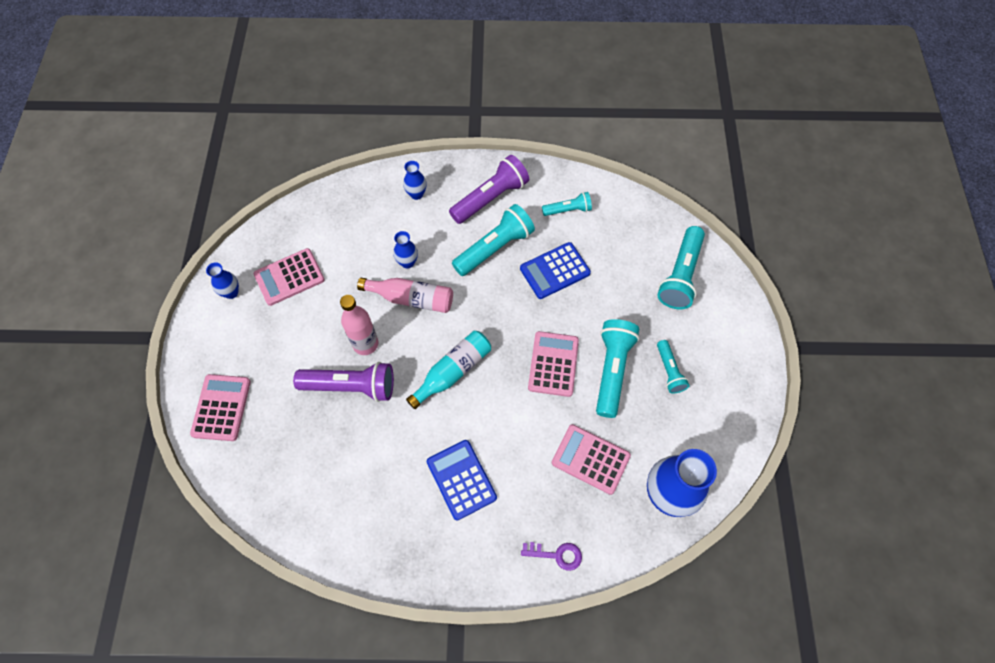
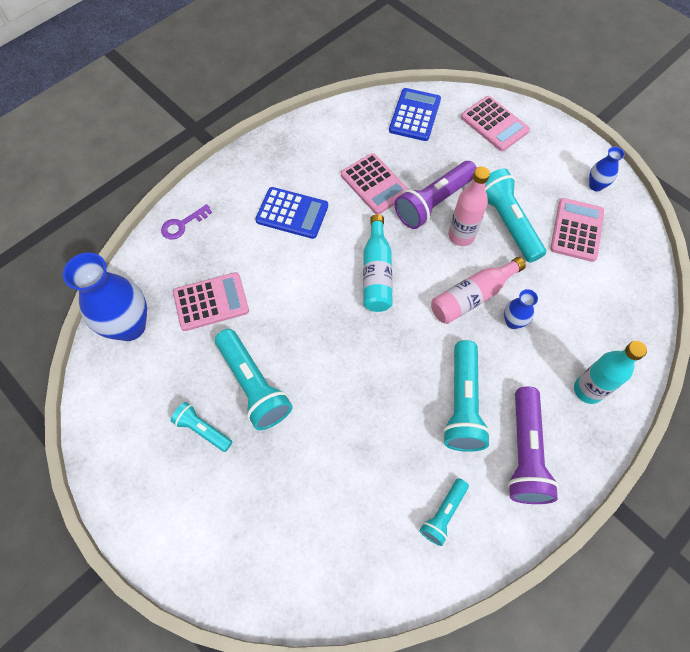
camera: 135 degrees right, 0 degrees up
blue vase [403,161,427,200] -> turquoise bottle [574,341,647,404]
blue calculator [520,242,591,299] -> blue calculator moved to [389,88,441,141]
pink calculator [528,331,579,397] -> pink calculator moved to [341,153,408,214]
turquoise flashlight [657,226,705,309] -> turquoise flashlight moved to [485,168,546,263]

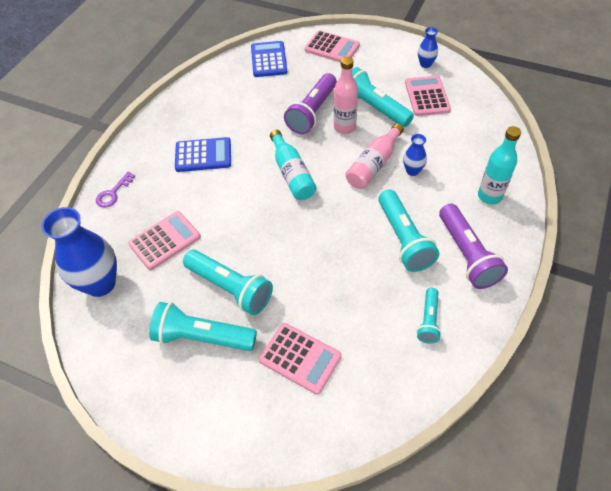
camera: 20 degrees left, 10 degrees down
turquoise flashlight [171,402,232,452] -> turquoise flashlight [149,302,257,351], size x1.75
pink calculator [341,153,408,214] -> pink calculator moved to [259,323,342,395]

